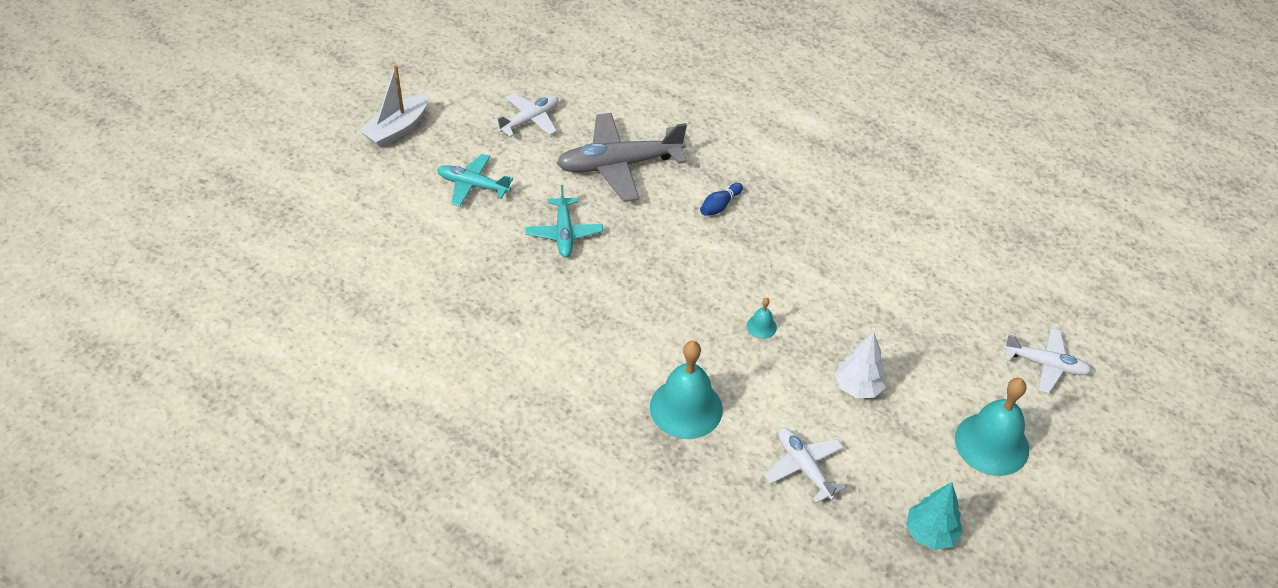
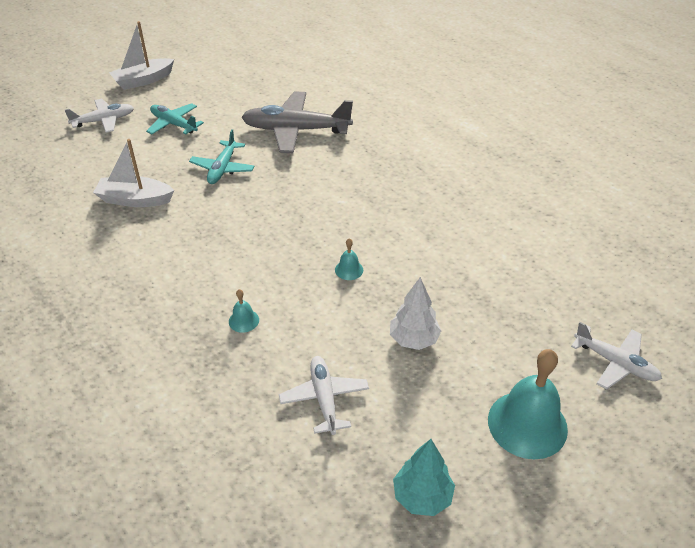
camera: 20 degrees right, 5 degrees down
white plane [492,93,559,137] -> white plane moved to [65,99,134,133]
turquoise bell [650,341,723,439] -> turquoise bell [229,289,259,333], size x0.44
blue bowling pin [700,183,743,216] -> none
none -> white boat [93,139,174,207]

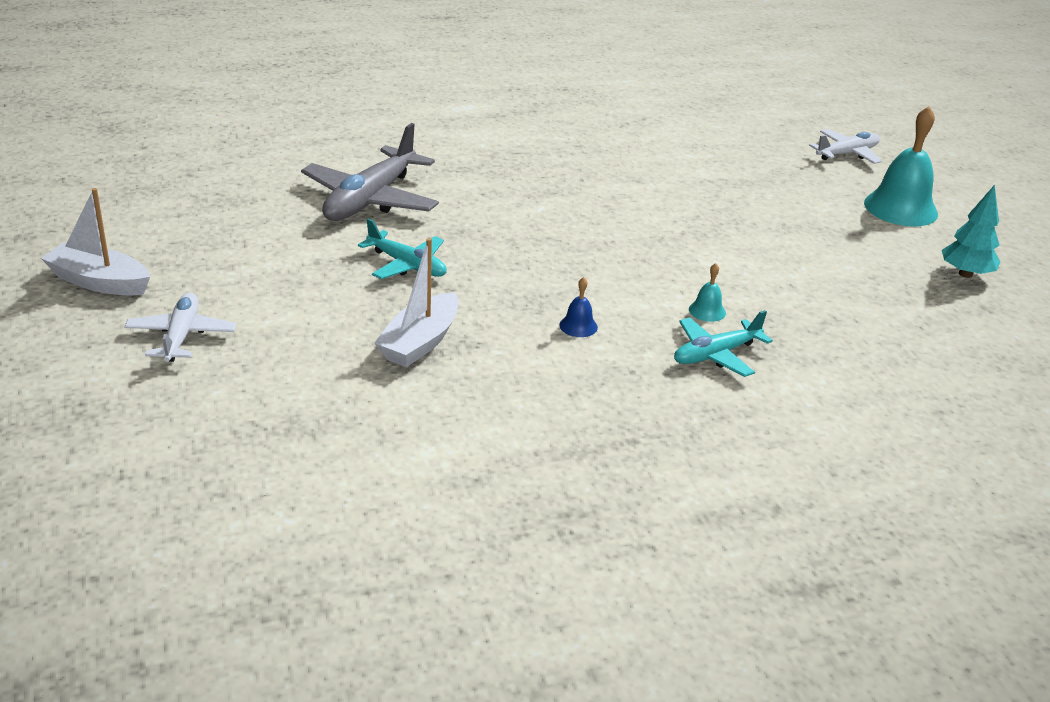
camera: 70 degrees left, 10 degrees down
white boat [109,21,174,90] -> white boat turned 120 degrees clockwise [41,188,150,295]
turquoise plane [146,103,204,134] -> turquoise plane moved to [674,310,773,377]
white plane [279,356,369,435] -> none
turquoise bell [335,238,363,280] -> none
white tree [390,277,441,350] -> none
none -> blue bell [559,277,598,337]

